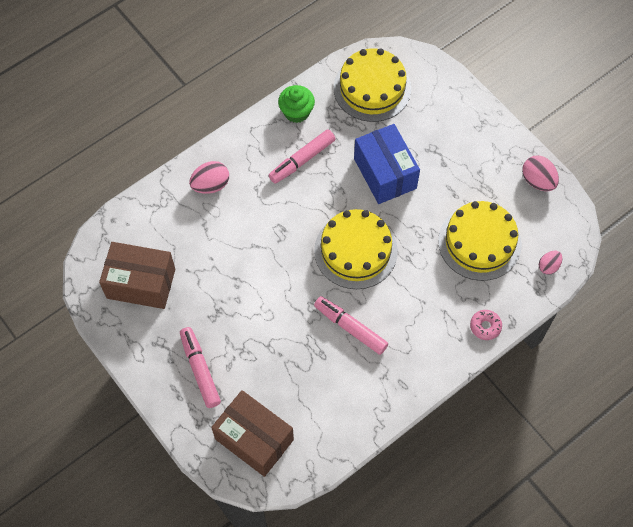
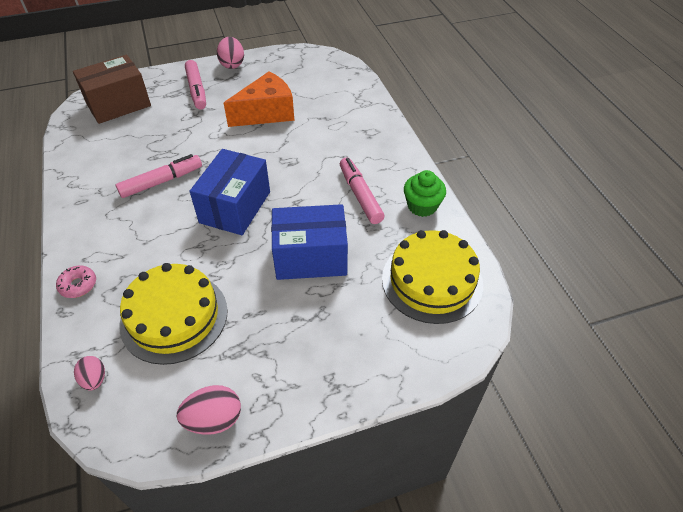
camera: 110 degrees right, 15 degrees down
brown box [99,242,175,309] -> none
pink marker [180,327,221,408] -> pink marker turned 75 degrees clockwise [185,60,206,110]
pink egg [189,161,229,194] -> pink egg moved to [217,37,244,69]
yellow cake [314,209,398,289] -> blue box [190,149,270,235]
none -> orange cheese [224,71,294,127]

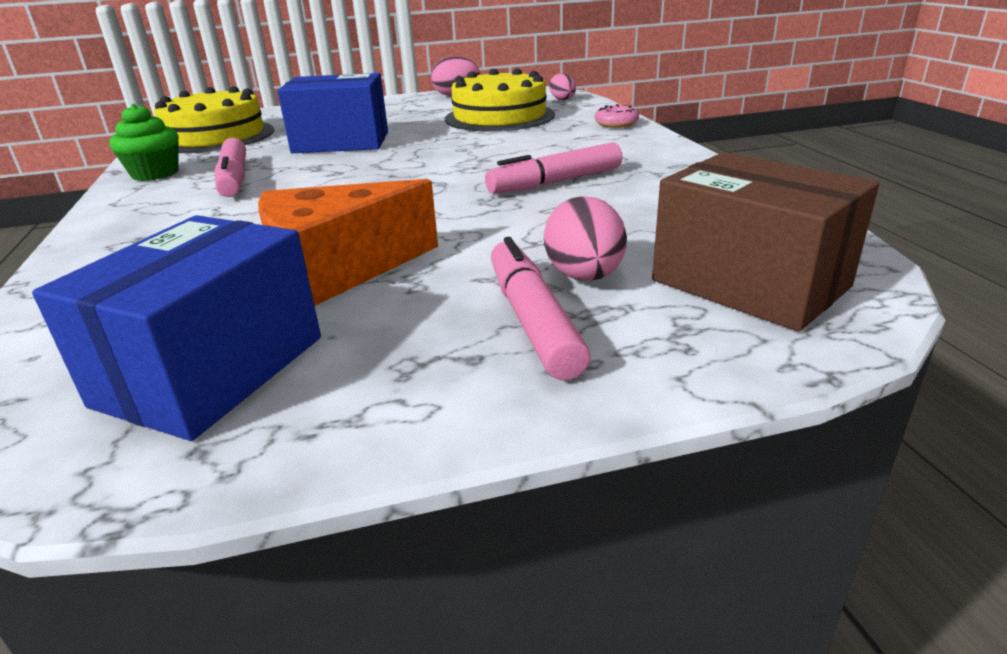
camera: 175 degrees left, 20 degrees down
brown box [73,55,151,124] -> brown box turned 75 degrees clockwise [652,152,879,331]
blue box [190,149,270,235] -> blue box moved to [32,215,321,441]
pink egg [217,37,244,69] -> pink egg moved to [544,196,627,281]

